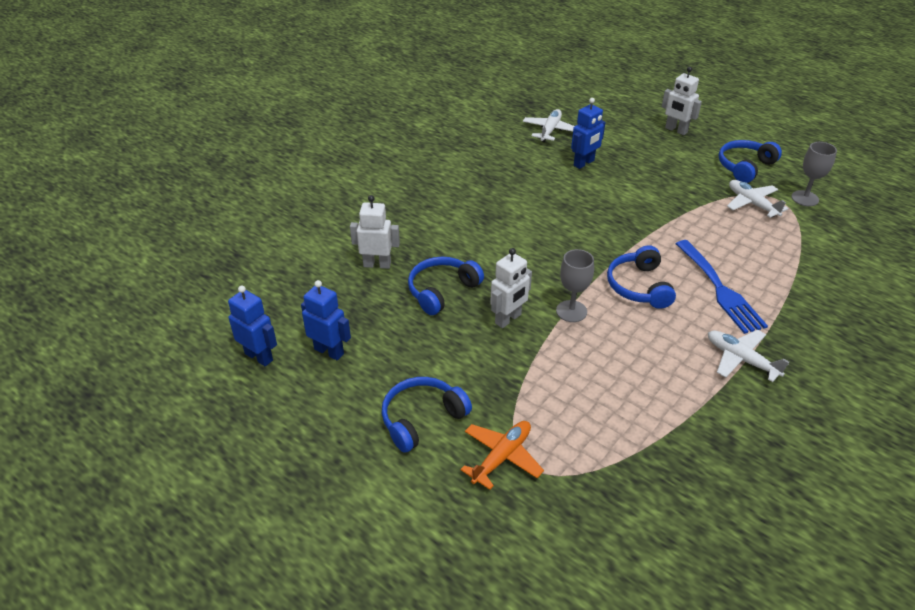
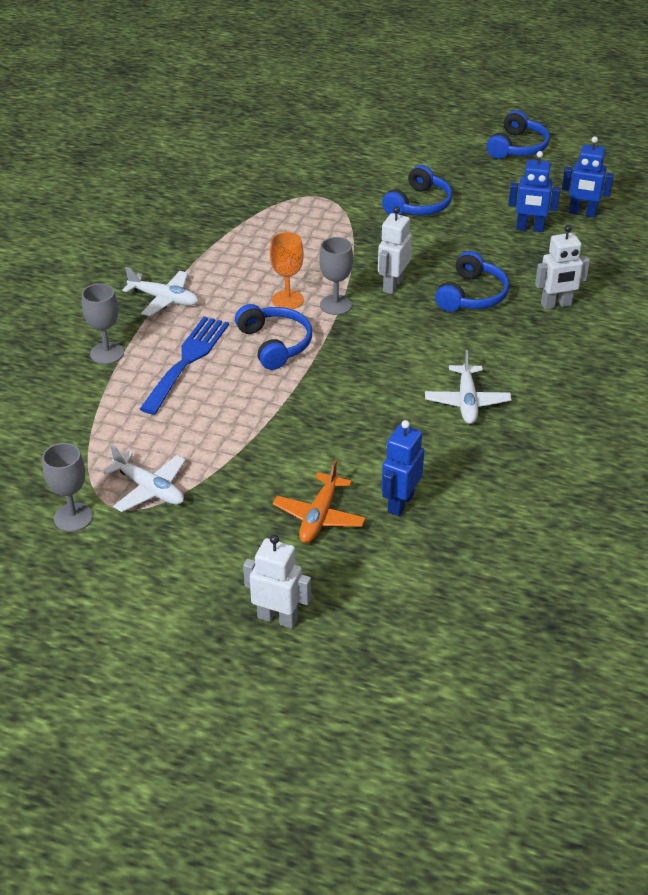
camera: 160 degrees right, 0 degrees up
orange plane [460,421,544,490] -> orange plane moved to [273,460,366,543]
white plane [523,109,574,142] -> white plane moved to [425,350,511,424]
blue fork [676,240,768,334] -> blue fork turned 60 degrees clockwise [140,316,229,414]
blue headphones [719,140,782,183] -> blue headphones moved to [487,110,550,159]
none -> grey goblet [82,283,124,364]
none -> orange goblet [270,232,304,309]

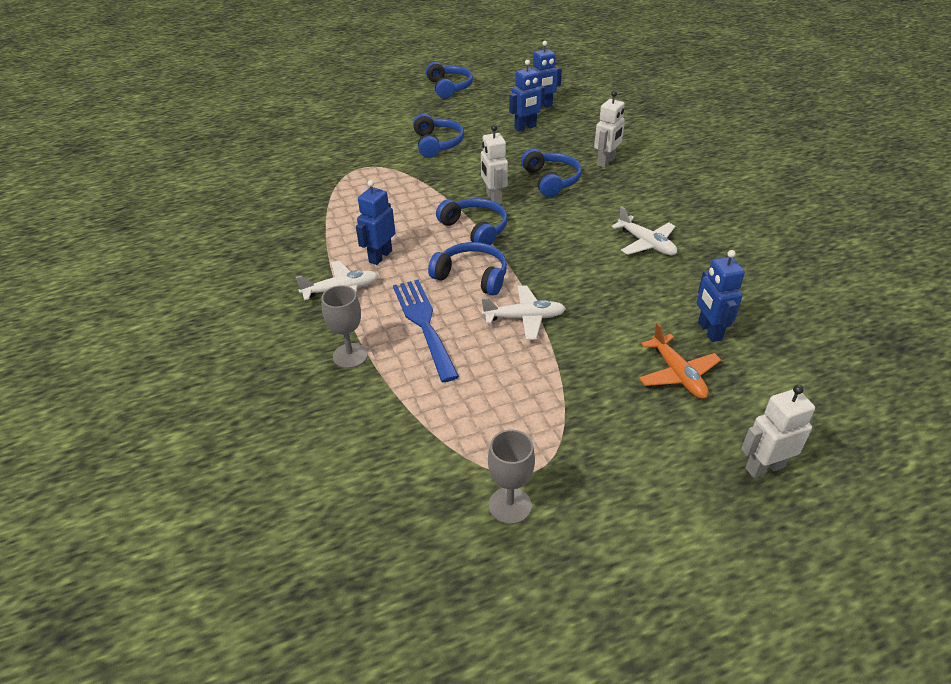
camera: 40 degrees left, 0 degrees up
white plane [103,445,186,512] -> white plane moved to [482,285,566,340]
orange goblet [270,232,304,309] -> none
grey goblet [319,237,353,315] -> blue headphones [436,198,508,245]
none -> blue robot [356,180,395,265]

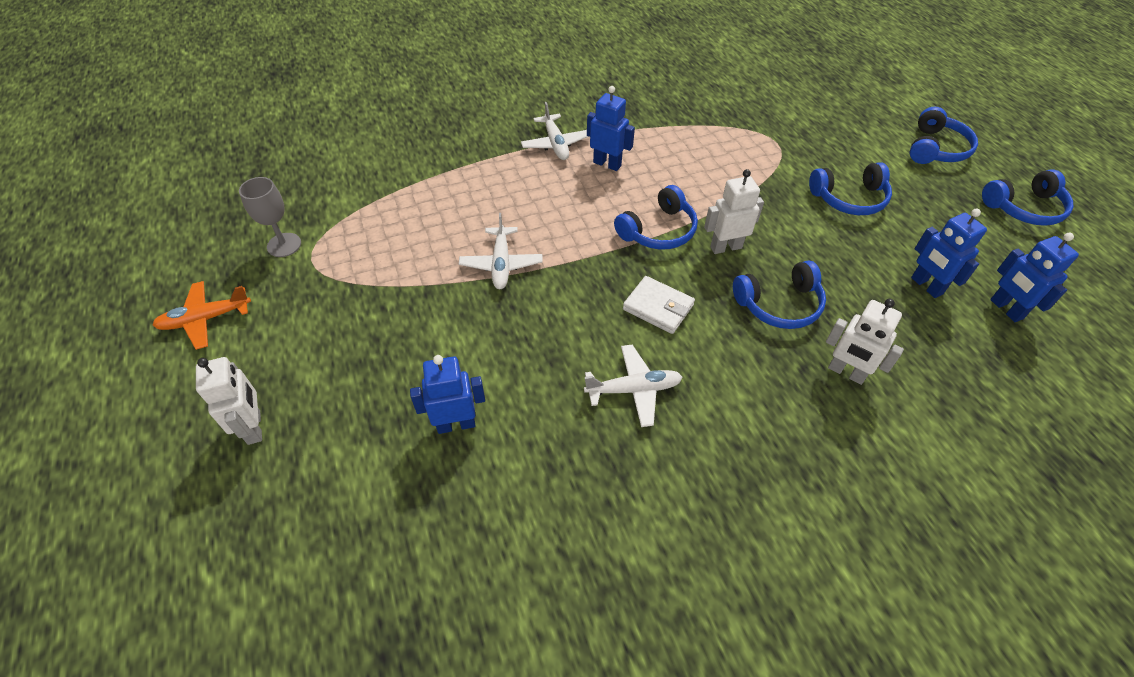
camera: 90 degrees right, 10 degrees up
grey goblet [321,285,368,368] -> none
blue fork [393,280,459,382] -> none
blue headphones [428,242,507,296] -> blue headphones moved to [910,107,978,164]
white plane [611,207,677,255] -> white plane turned 150 degrees counterclockwise [584,345,683,427]
orange plane [639,323,721,399] -> orange plane moved to [153,281,251,350]
none -> white wallet [623,276,695,334]

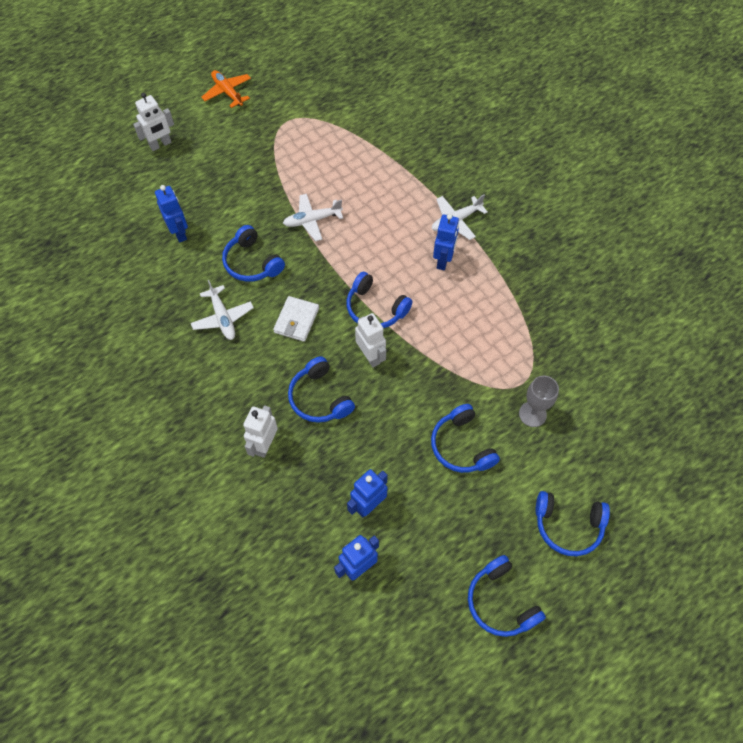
camera: 75 degrees right, 10 degrees up
grey goblet [239,177,301,257] -> grey goblet moved to [519,376,559,427]
none -> blue headphones [222,225,285,282]

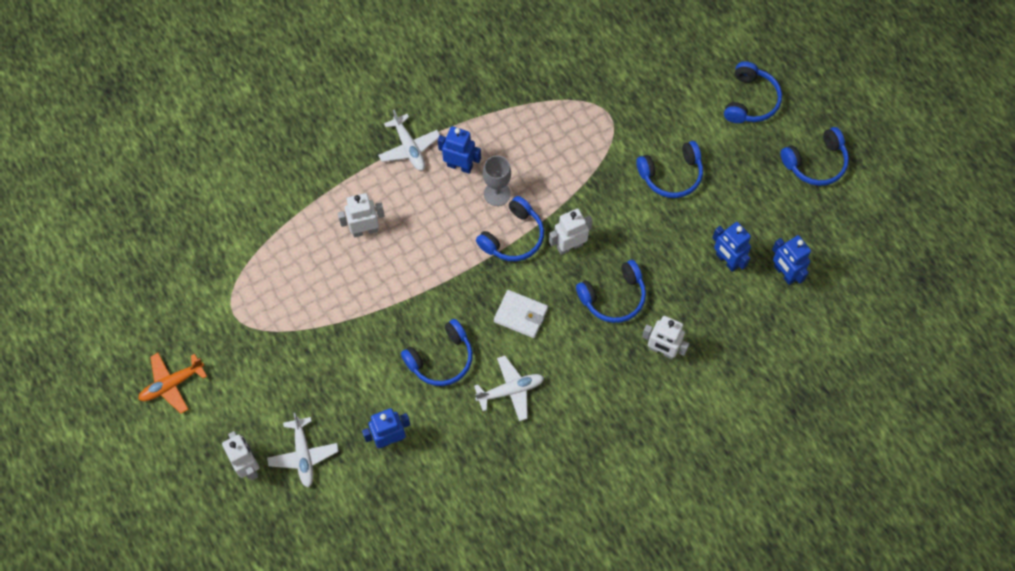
camera: 85 degrees left, 5 degrees up
white plane [283,194,343,241] -> white plane moved to [267,413,339,487]
grey goblet [519,376,559,427] -> grey goblet moved to [483,156,511,206]
none -> white robot [338,193,385,237]

